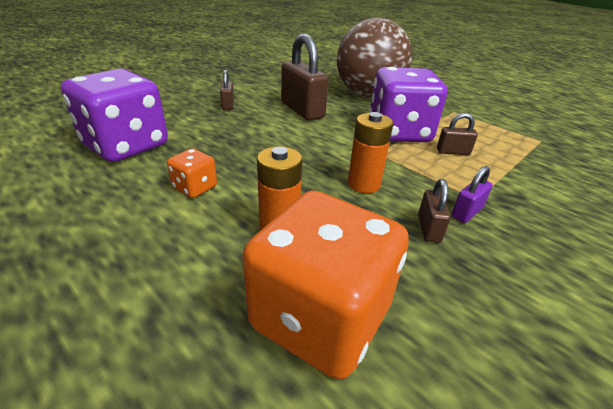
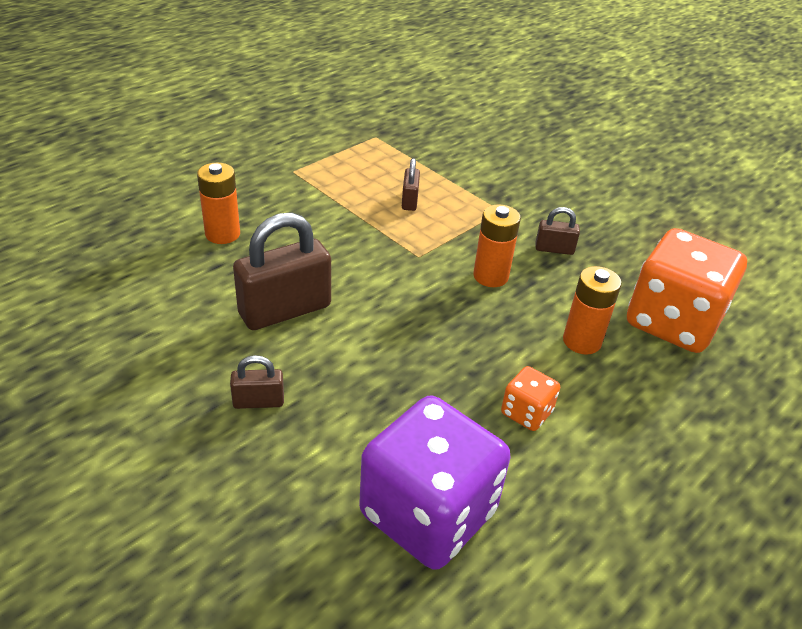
camera: 90 degrees left, 5 degrees up
brown ball [337,17,412,98] -> orange battery [197,162,240,244]
purple dice [369,67,447,142] -> none
purple padlock [451,166,493,223] -> none

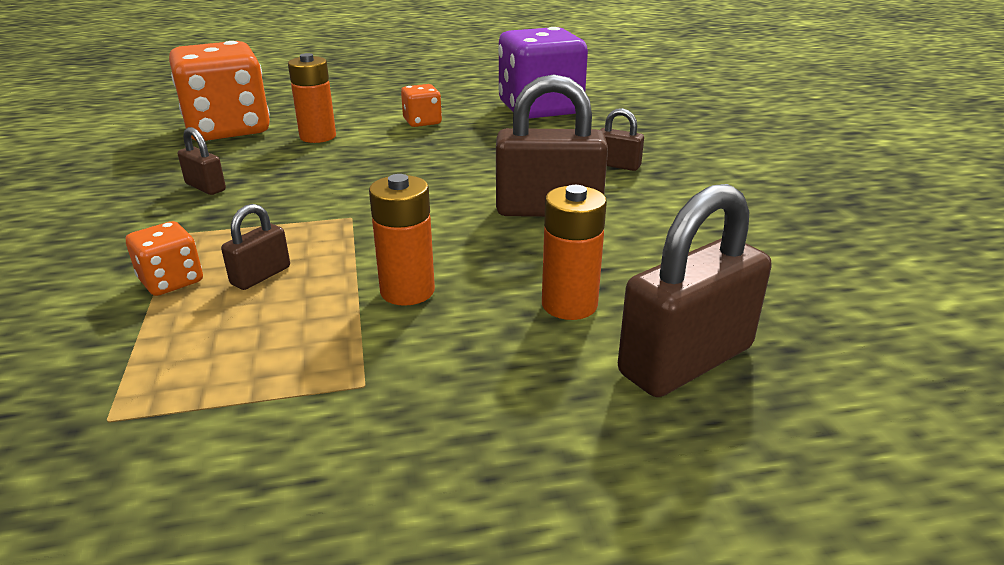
camera: 145 degrees left, 10 degrees down
orange battery [473,204,521,287] -> orange battery moved to [369,174,435,306]
none -> orange dice [126,221,203,296]
none -> brown padlock [618,184,772,397]

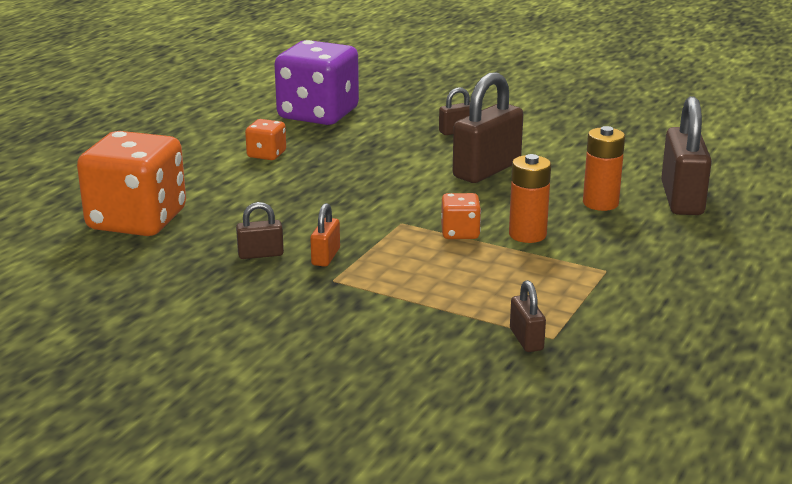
camera: 50 degrees left, 5 degrees down
orange dice [126,221,203,296] -> orange dice moved to [441,193,481,239]
brown padlock [221,204,290,290] -> brown padlock moved to [510,280,546,352]
orange battery [288,53,336,143] -> none
none -> orange padlock [310,203,340,267]

